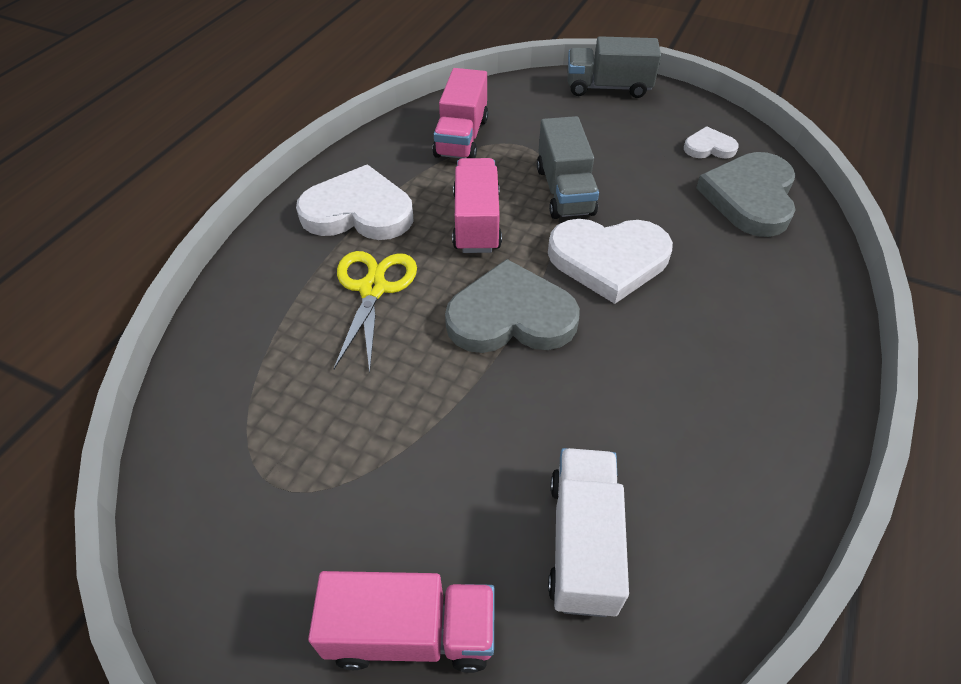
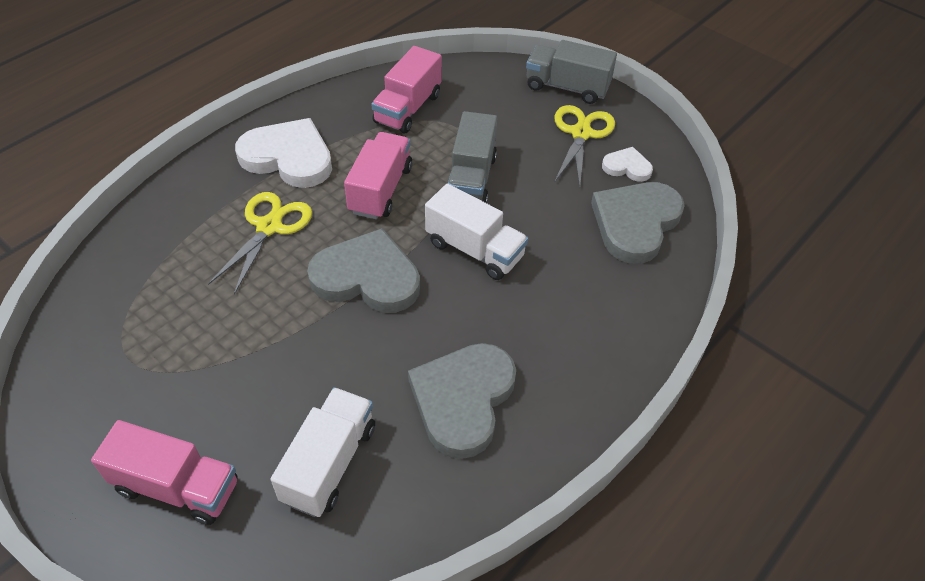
camera: 15 degrees right, 0 degrees up
white heart [548,219,673,304] -> white truck [425,183,528,280]
none -> grey heart [408,343,516,459]
none -> yellow scissors [554,105,615,187]

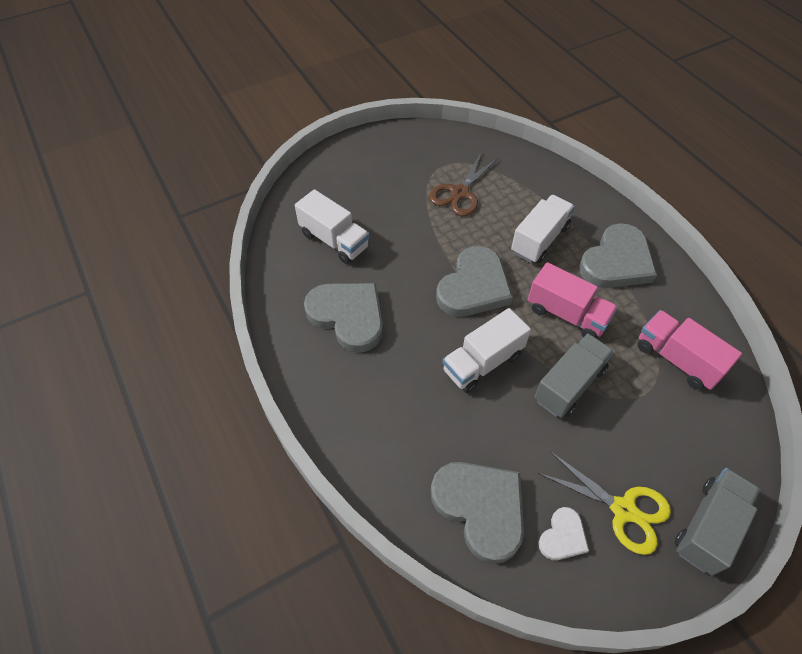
camera: 110 degrees right, 5 degrees up
pink truck [91,420,237,525] -> none
yellow scissors [208,192,312,295] -> white truck [511,195,575,263]
white heart [235,118,332,188] -> grey heart [579,223,657,288]
grey truck [448,111,497,203] -> grey truck turned 105 degrees clockwise [534,334,614,418]
none -> brown scissors [429,153,498,216]

